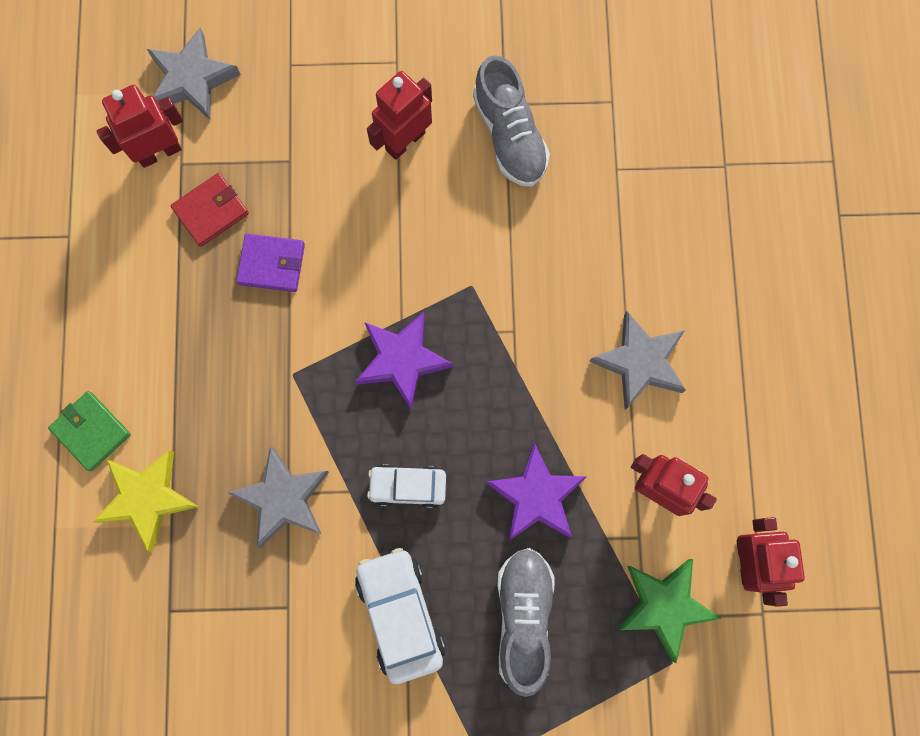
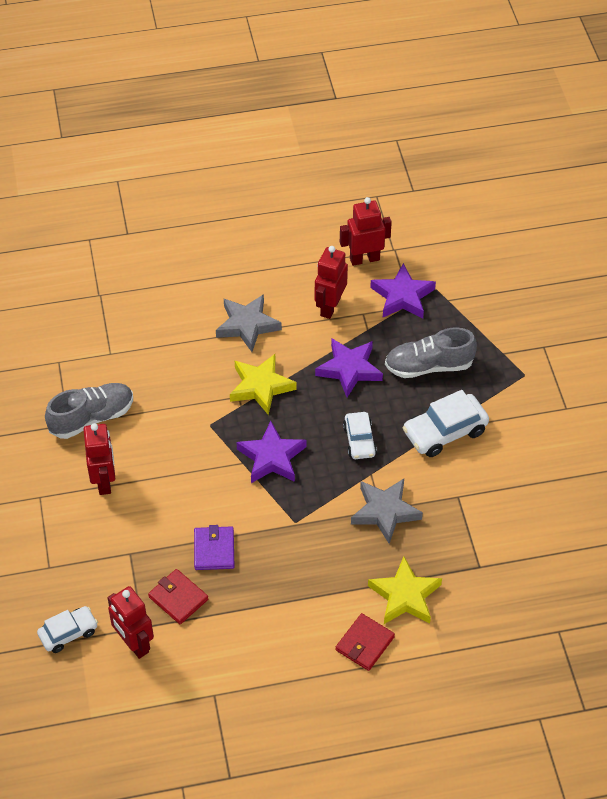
camera: 100 degrees left, 25 degrees down
green wallet [48,391,131,472] -> red wallet [336,613,395,671]
grey star [147,28,241,120] -> white car [37,606,98,653]
red robot [367,71,432,160] -> red robot turned 135 degrees counterclockwise [83,423,115,495]
green star [616,559,722,663] -> purple star [370,263,436,319]
none -> yellow star [230,354,297,415]

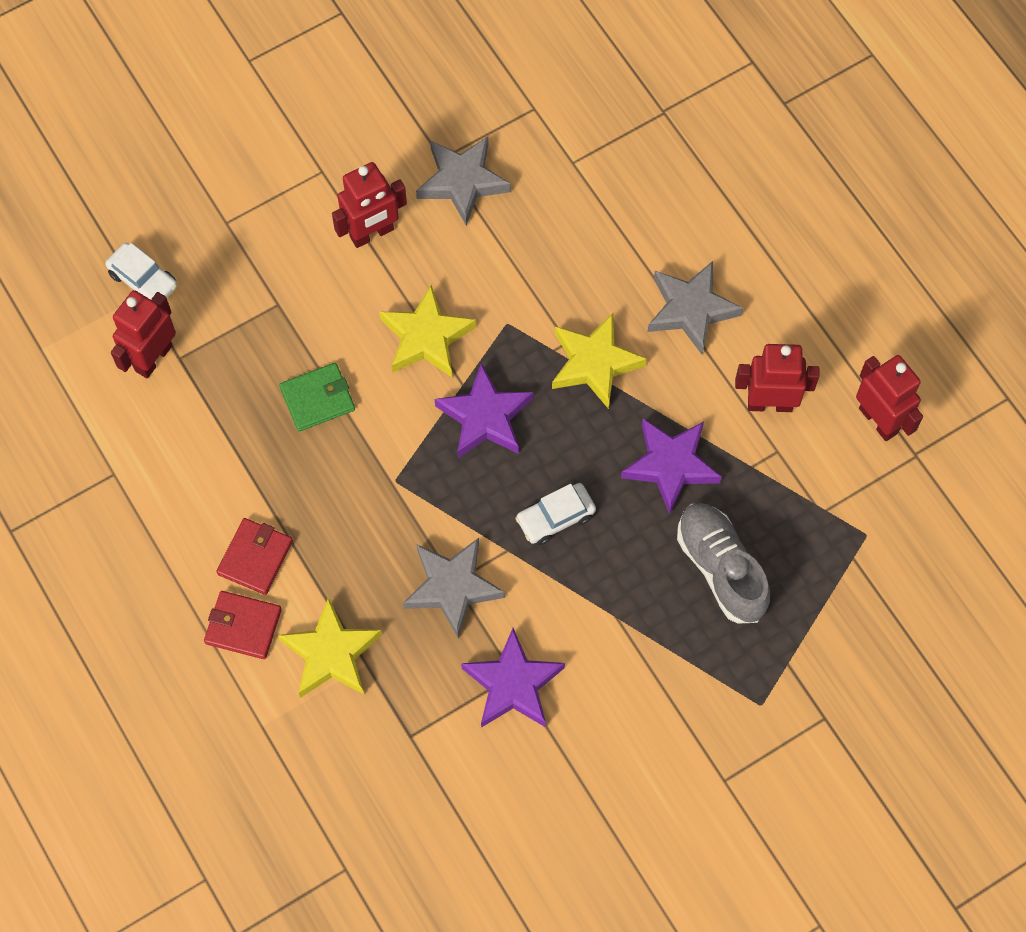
camera: 70 degrees right, 15 degrees up
grey shoe [45,383,133,439] -> grey star [416,137,511,226]
red wallet [148,569,208,624] -> red wallet moved to [216,518,293,595]
purple wallet [194,525,235,570] -> green wallet [279,363,355,432]
purple star [370,263,436,319] -> purple star moved to [461,628,565,728]
white car [403,390,489,457] -> none
none -> yellow star [379,285,476,377]

